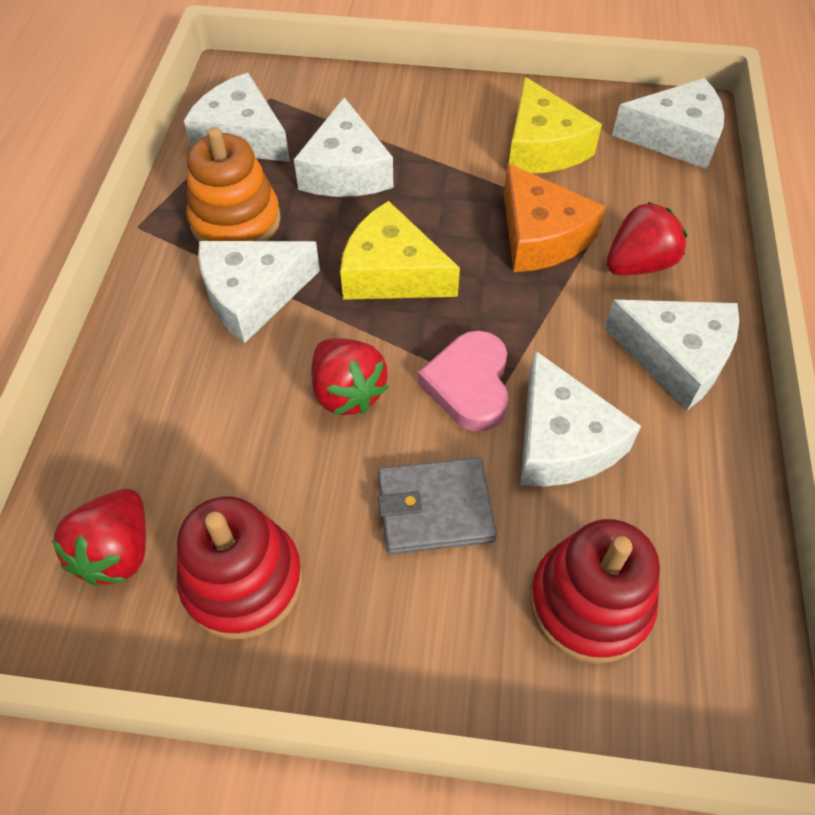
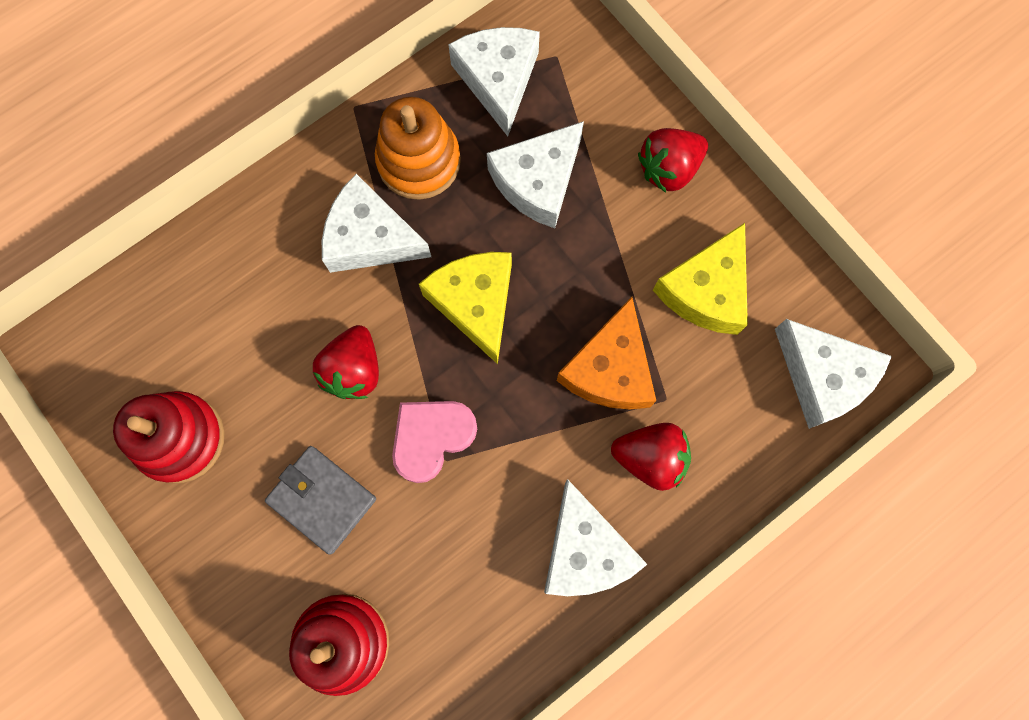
camera: 45 degrees right, 20 degrees up
red strawberry [51,489,146,586] -> red strawberry moved to [638,128,708,193]
white cheese [520,351,641,487] -> none

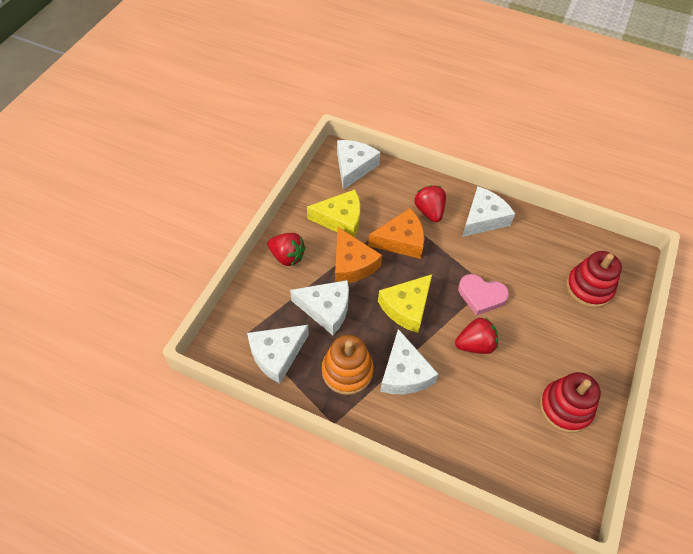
camera: 120 degrees left, 20 degrees down
grey wallet [265,446,376,554] -> none
none -> orange cheese [335,227,382,283]

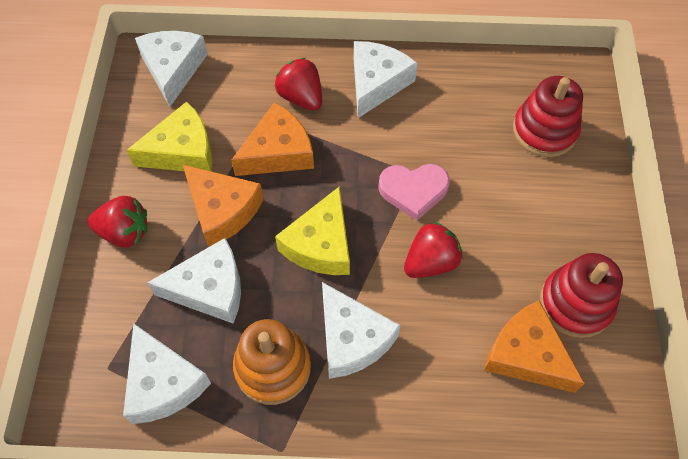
camera: 20 degrees left, 5 degrees up
white cheese [247,325,309,384] -> white cheese turned 60 degrees counterclockwise [123,324,211,424]
none -> orange cheese [484,300,585,393]

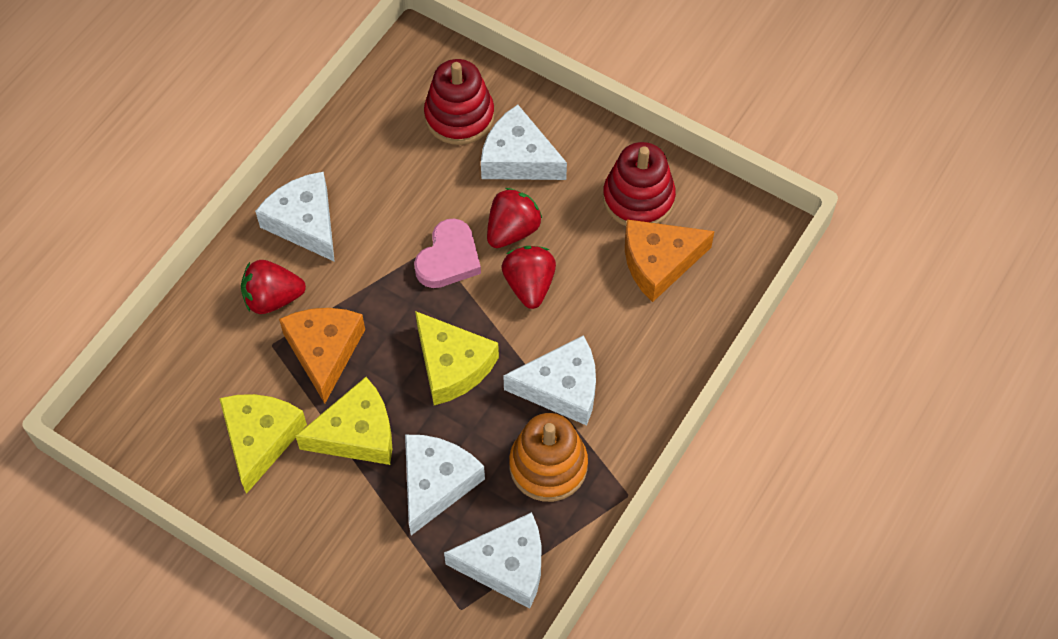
camera: 60 degrees left, 0 degrees up
red strawberry [87,196,147,247] -> red strawberry moved to [487,188,542,248]
white cheese [135,31,208,107] -> white cheese moved to [481,105,567,180]
orange cheese [182,164,263,247] -> yellow cheese [296,377,392,465]

